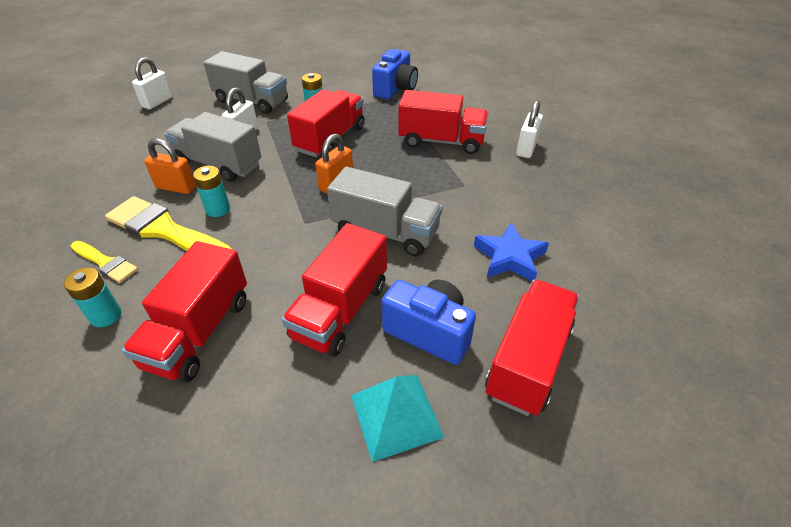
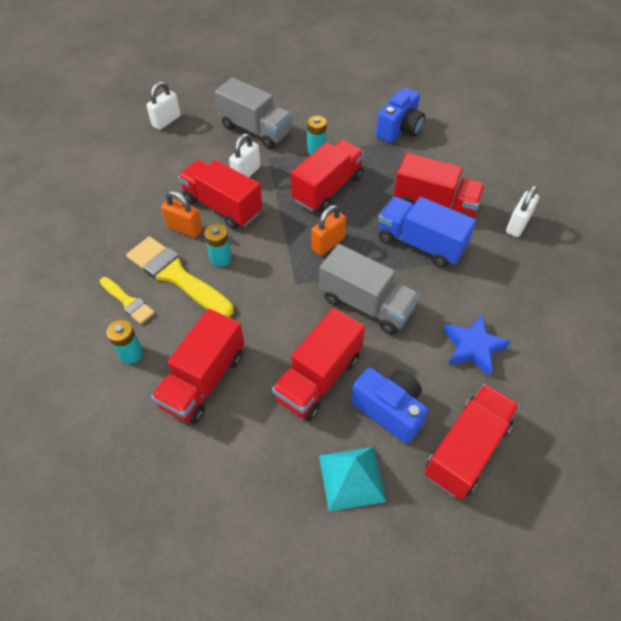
camera: 10 degrees right, 10 degrees up
grey truck [164,112,261,182] -> red truck [178,160,262,229]
none -> blue truck [378,197,476,268]

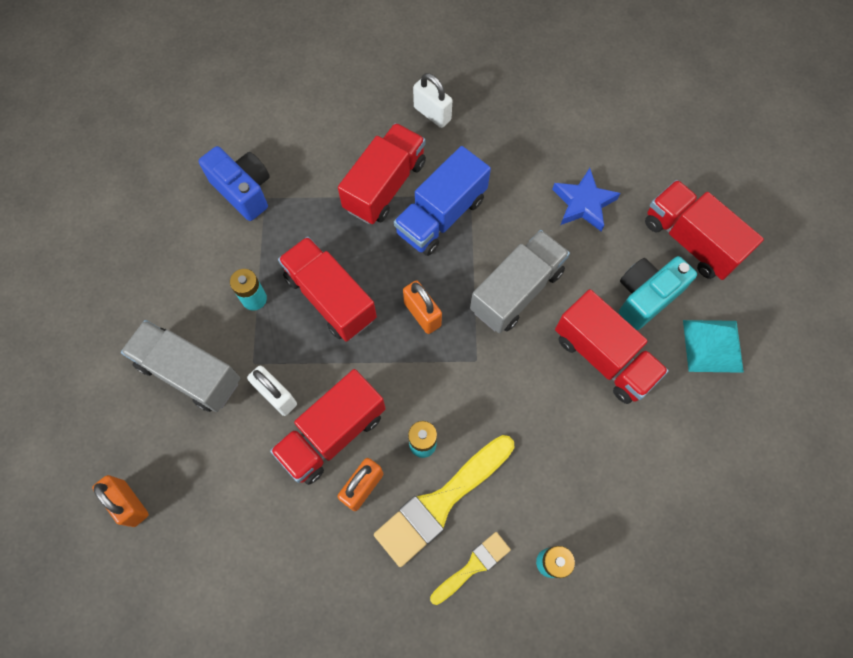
camera: 80 degrees left, 15 degrees up
white padlock [146,81,181,130] -> orange padlock [92,475,149,527]
red truck [151,309,244,424] -> none
grey truck [215,78,292,149] -> grey truck turned 105 degrees counterclockwise [121,320,240,412]
blue camera [351,367,428,444] -> turquoise camera [619,256,697,330]

